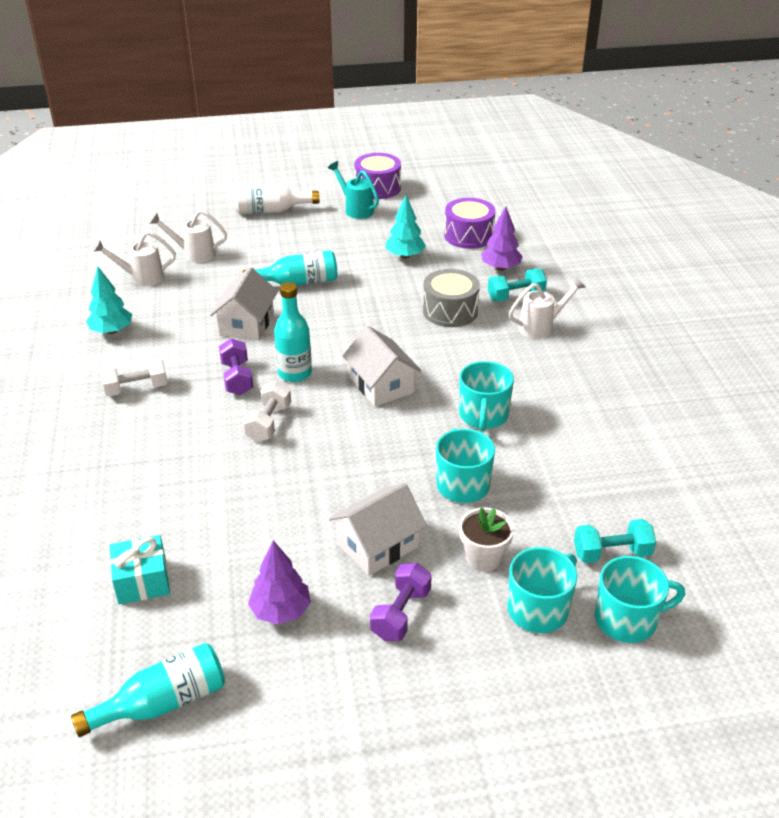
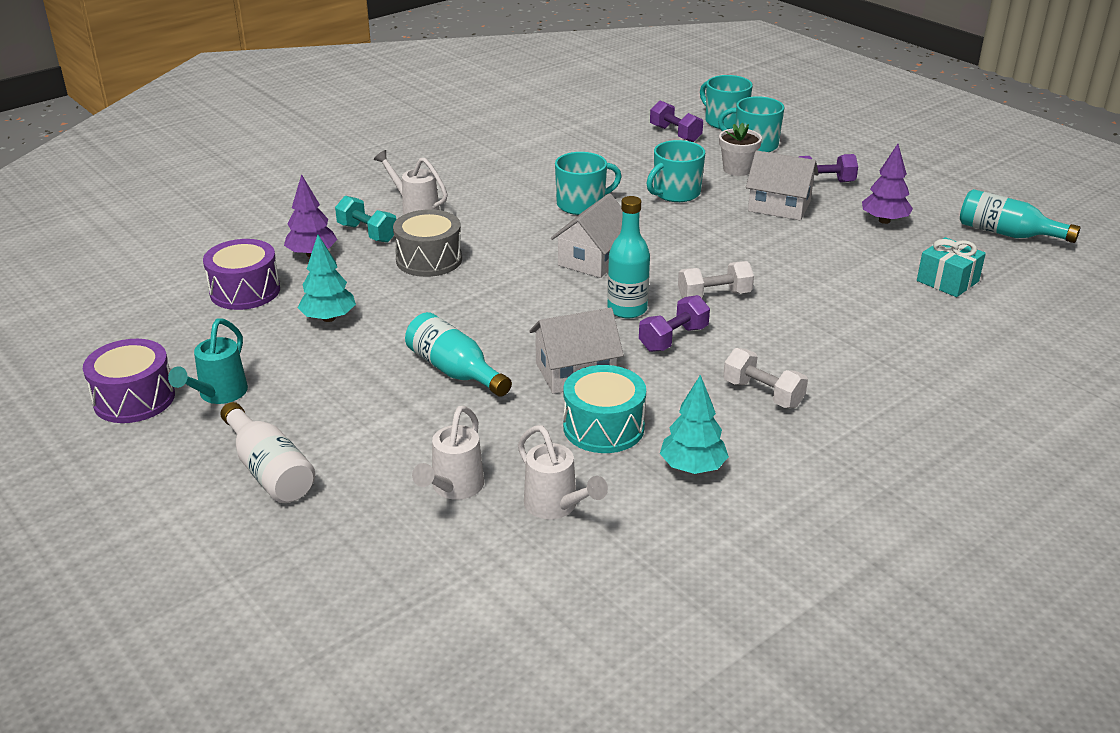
camera: 120 degrees left, 5 degrees down
white watering can [150,210,227,263] -> white watering can turned 45 degrees clockwise [412,406,484,500]
turquoise dumbbell [574,519,656,563] -> purple dumbbell [650,100,703,142]
none -> turquoise drum [563,365,646,453]

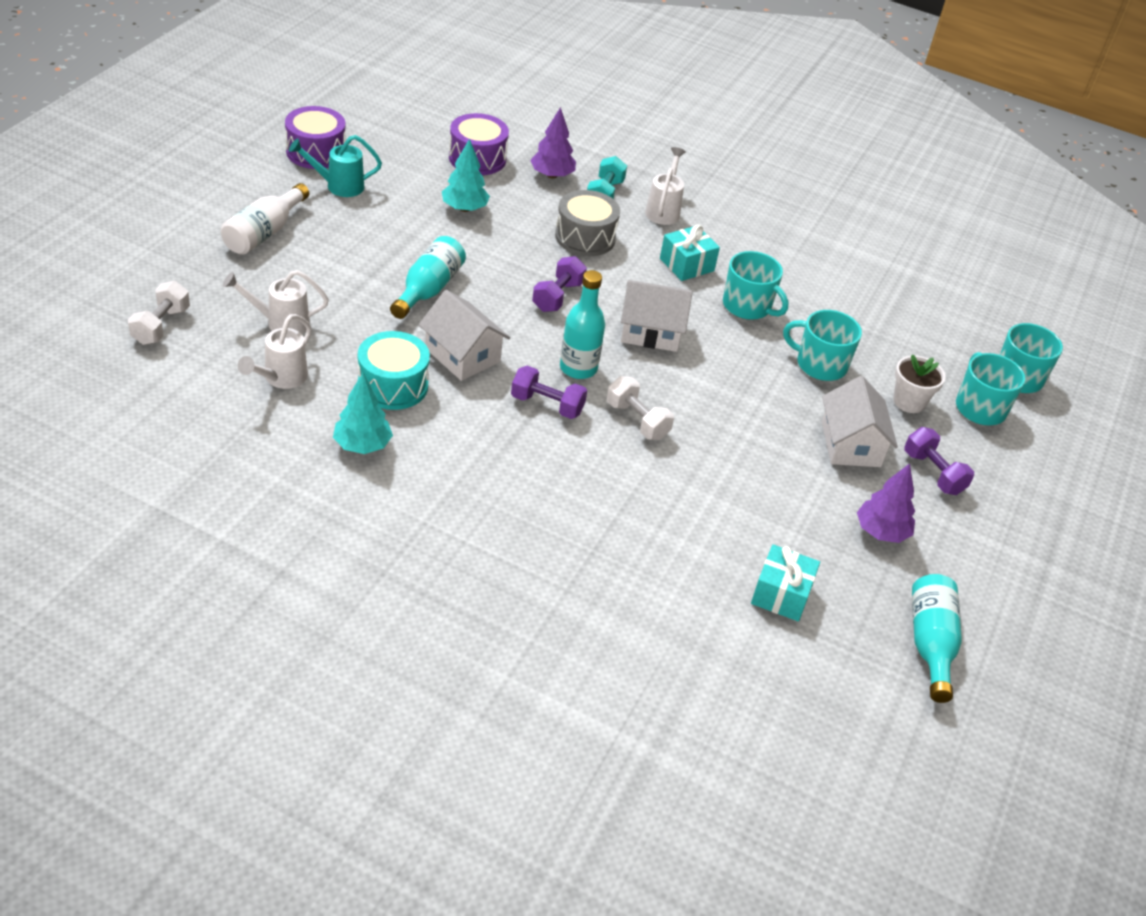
camera: 60 degrees right, 10 degrees up
purple dumbbell [650,100,703,142] -> purple dumbbell moved to [532,256,587,312]
white dumbbell [723,348,808,408] -> white dumbbell moved to [128,281,190,345]
none -> turquoise gift [660,225,720,281]

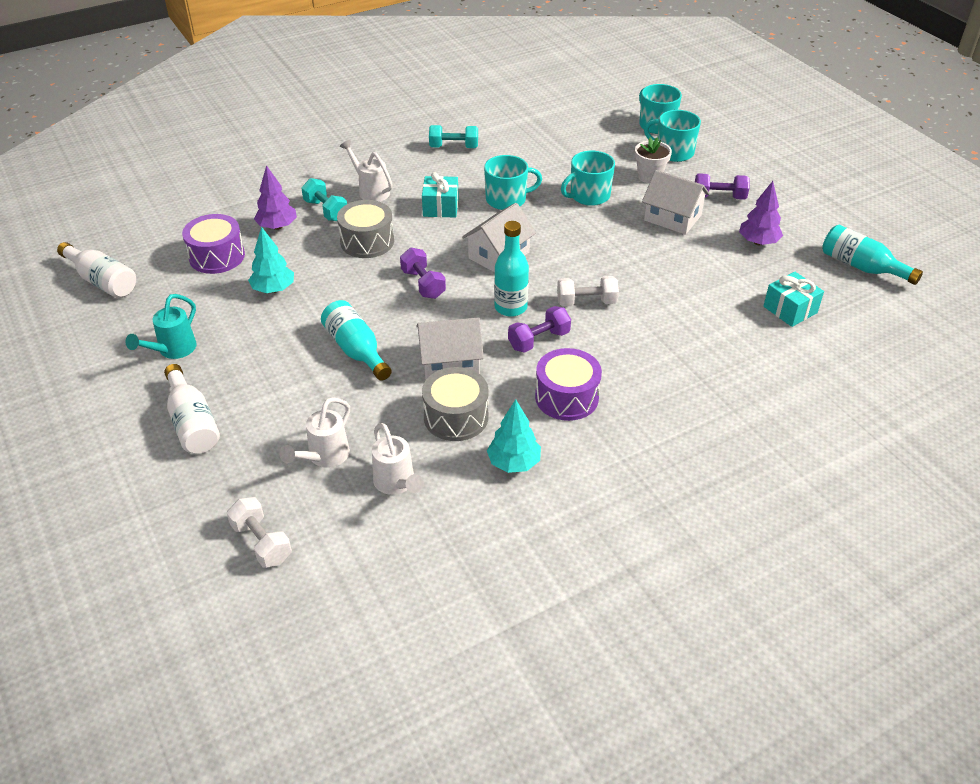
camera: 50 degrees left, 0 degrees up
purple drum [285,106,345,169] -> purple drum moved to [535,348,602,421]
turquoise drum [358,331,430,410] -> grey drum [422,367,489,441]
none -> white bottle [57,242,136,298]
none -> turquoise dumbbell [429,125,478,148]

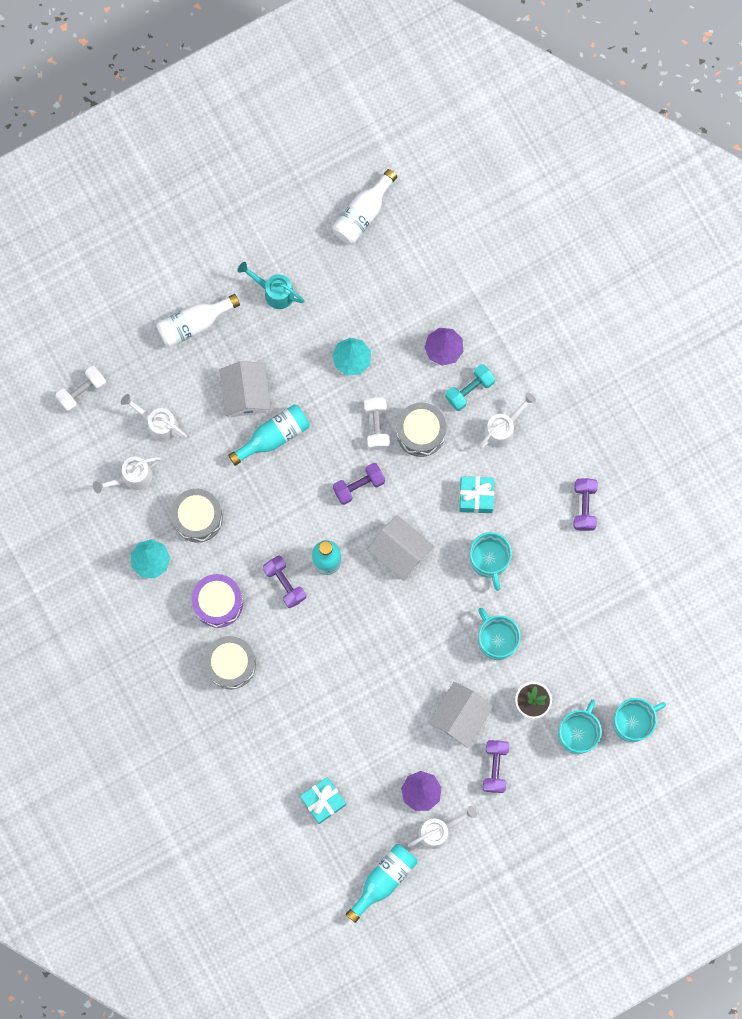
camera: 90 degrees right, 35 degrees up
purple drum [182,214,245,274] -> none
white house [416,317,484,380] -> white house moved to [219,361,271,417]
turquoise dumbbell [429,125,478,148] -> purple dumbbell [573,478,598,531]
white dumbbell [557,276,619,307] -> white dumbbell moved to [364,397,390,450]
none -> grey drum [204,636,256,689]
none -> white watering can [408,806,477,849]

